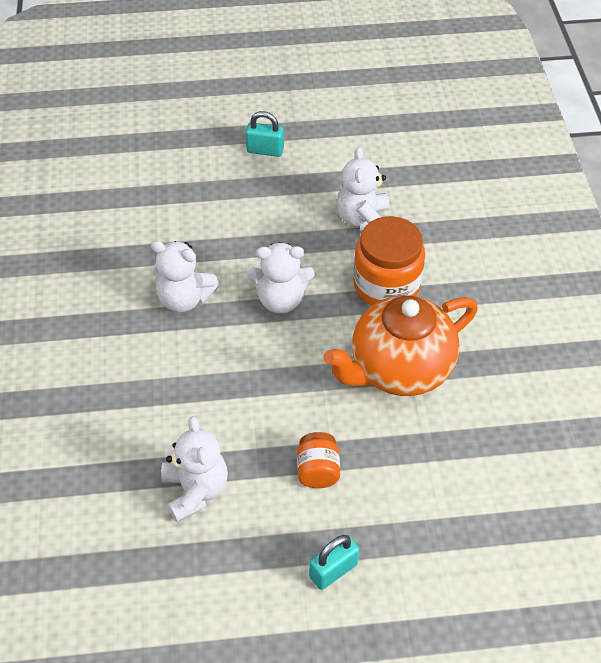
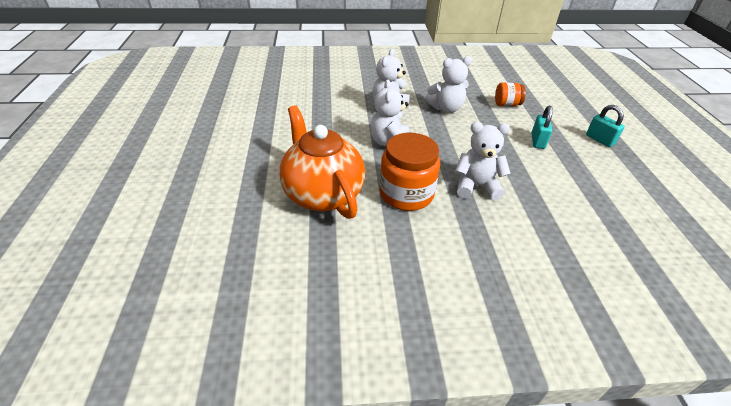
camera: 90 degrees right, 10 degrees down
white teddy bear [161,416,228,522] -> white teddy bear moved to [425,56,472,113]
orange jar [297,432,340,488] -> orange jar moved to [495,83,526,107]
turquoise padlock [309,535,359,590] -> turquoise padlock moved to [586,105,624,147]

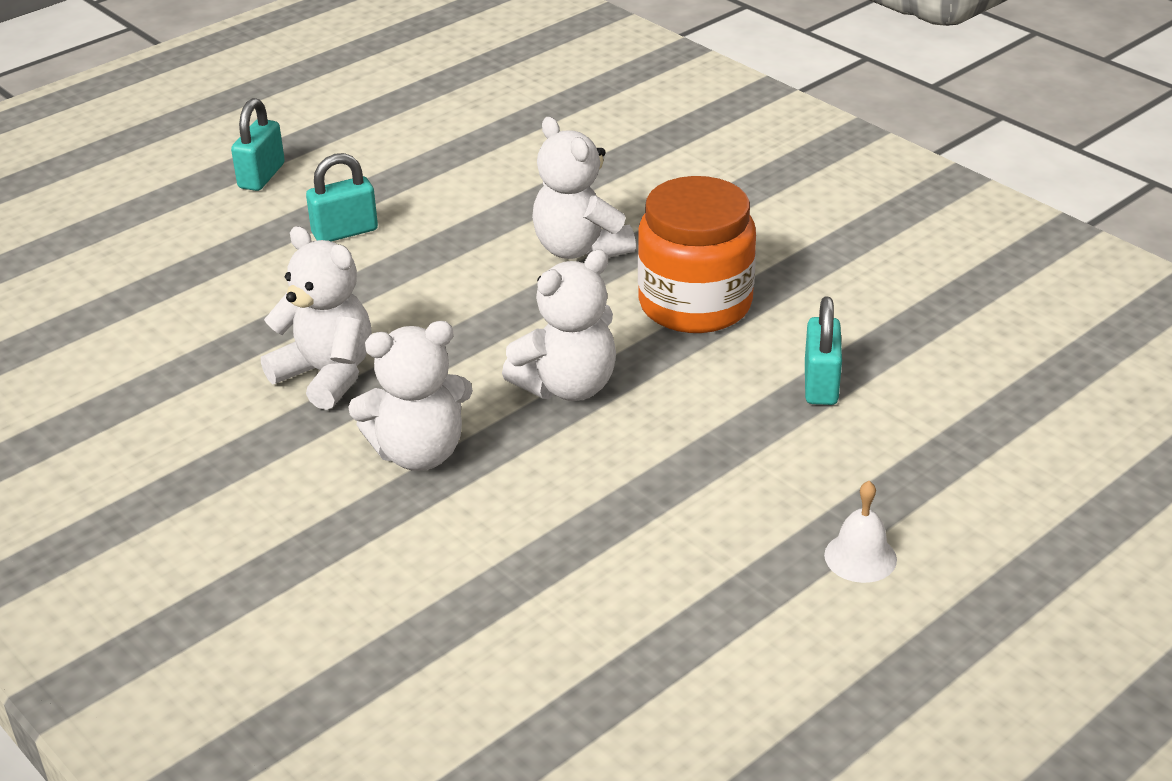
camera: 125 degrees left, 5 degrees down
orange teapot [279,105,365,219] -> turquoise padlock [805,297,842,405]
orange jar [495,83,526,107] -> none
none -> white bell [824,481,897,583]

